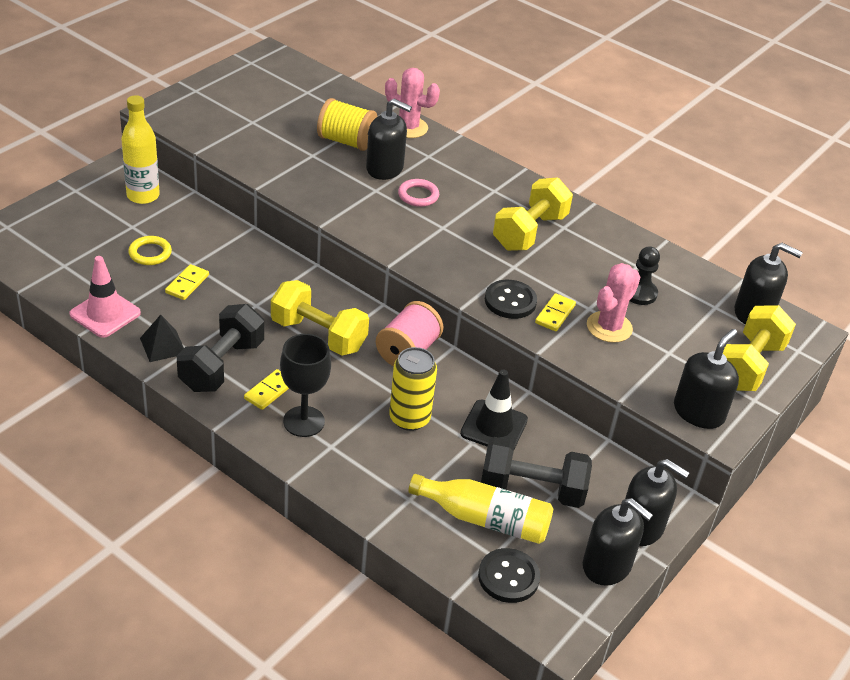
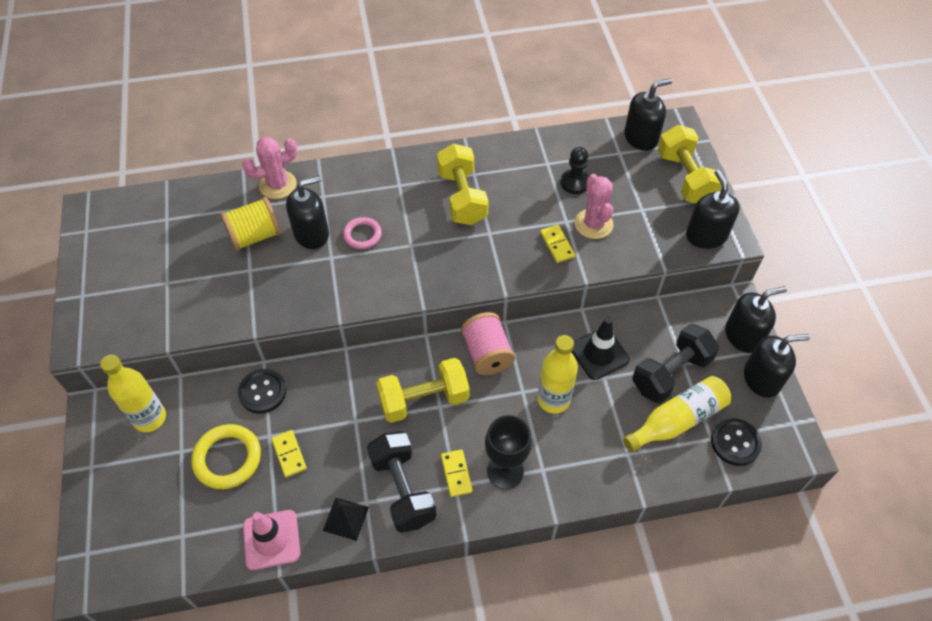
camera: 45 degrees left, 15 degrees up
yellow ring [128,236,172,265] -> yellow ring [191,424,261,489], size x1.60
yellow can [389,347,437,431] -> yellow bottle [537,335,578,414]
black button [485,280,537,319] -> black button moved to [238,369,286,414]

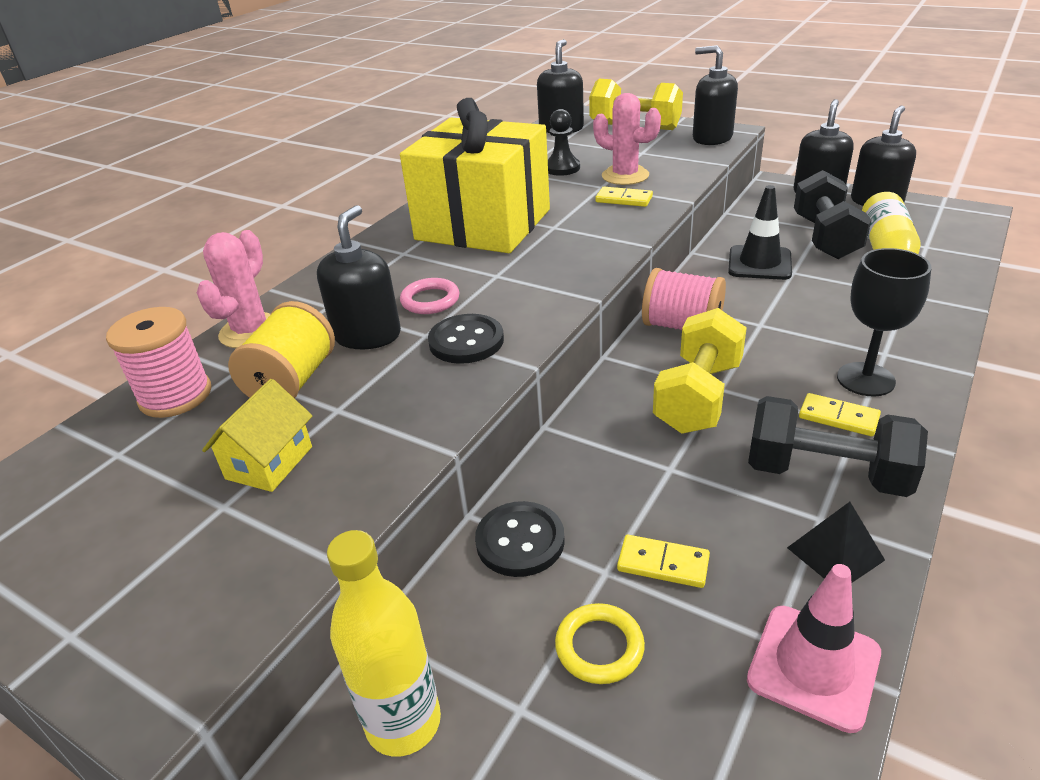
camera: 45 degrees left, 20 degrees down
yellow ring [191,424,261,489] -> yellow ring [555,603,645,684], size x0.62
yellow dumbbell [437,143,489,225] -> yellow gift [400,98,550,253]
yellow bottle [537,335,578,414] -> none
black button [711,418,762,466] -> black button moved to [428,314,504,364]
none -> pink spool [106,307,211,418]
none -> yellow house [202,379,313,492]

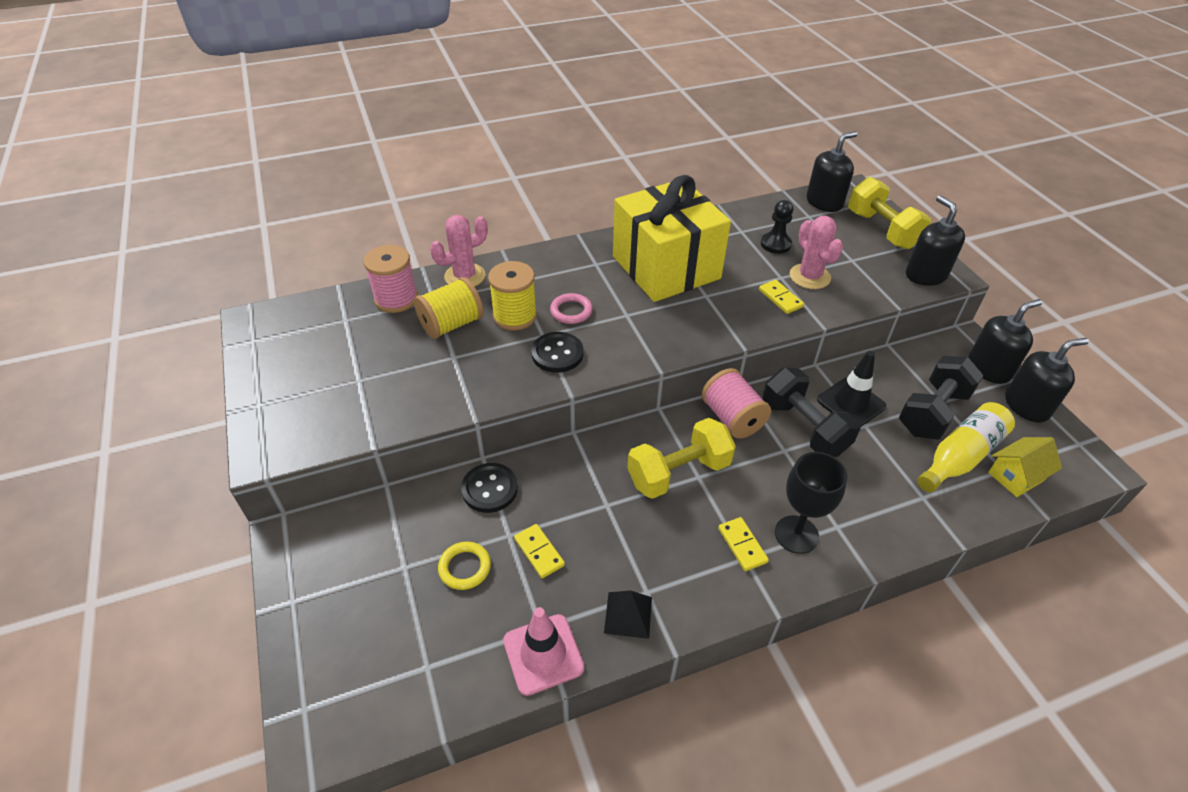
camera: 35 degrees right, 10 degrees up
yellow house [202,379,313,492] -> yellow house moved to [988,437,1062,497]
black soap dispenser [317,205,401,349] -> yellow spool [488,261,537,330]
yellow bottle [327,530,441,757] -> none
black dumbbell [748,396,928,497] -> black dumbbell moved to [762,368,860,457]

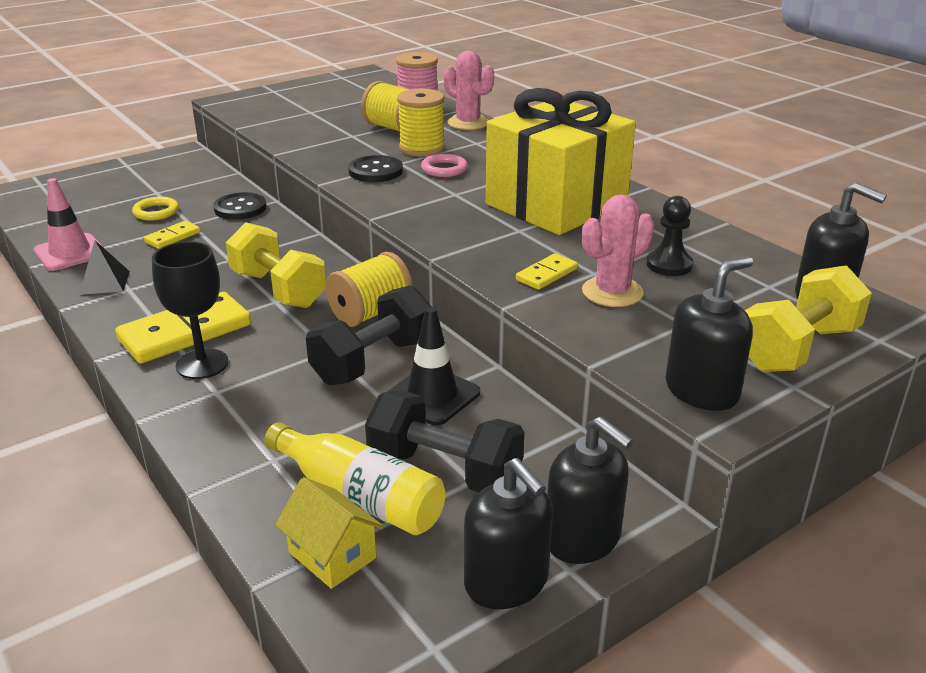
camera: 75 degrees right, 15 degrees down
pink spool [702,368,771,439] -> yellow spool [325,252,413,327]
yellow domino [718,517,769,571] -> yellow domino [115,292,251,364], size x1.98

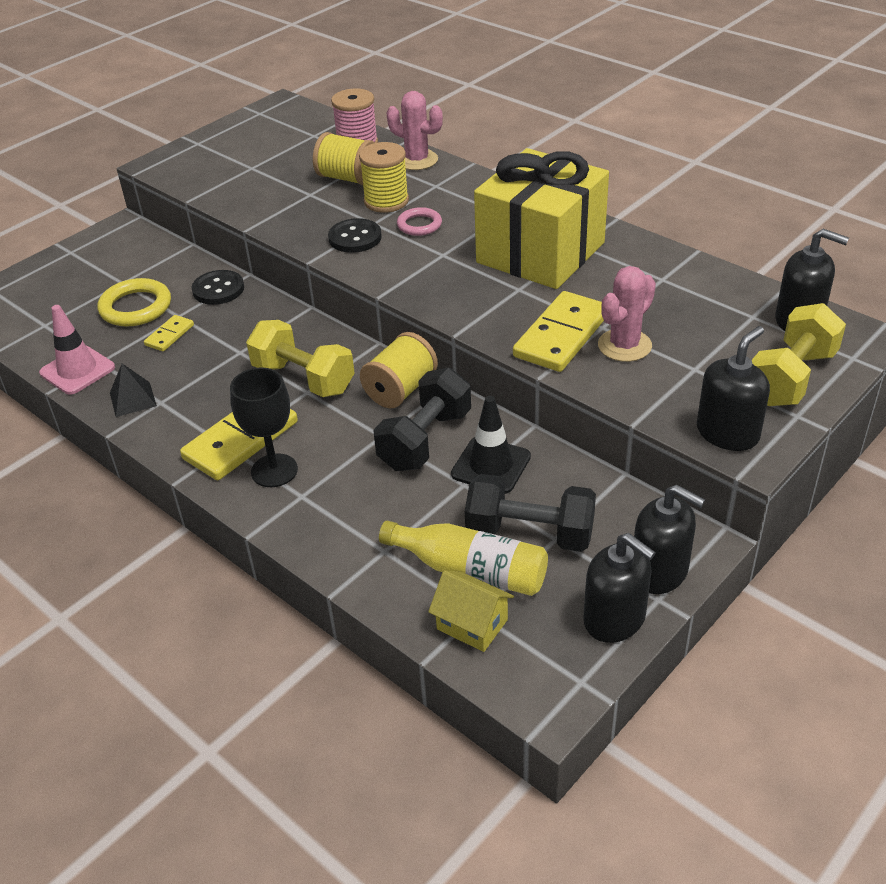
camera: 10 degrees left, 10 degrees up
yellow ring [132,197,179,221] -> yellow ring [98,278,171,326], size x1.60
yellow domino [516,253,578,290] -> yellow domino [513,291,604,372], size x1.98
black pawn [646,196,693,276] -> none

